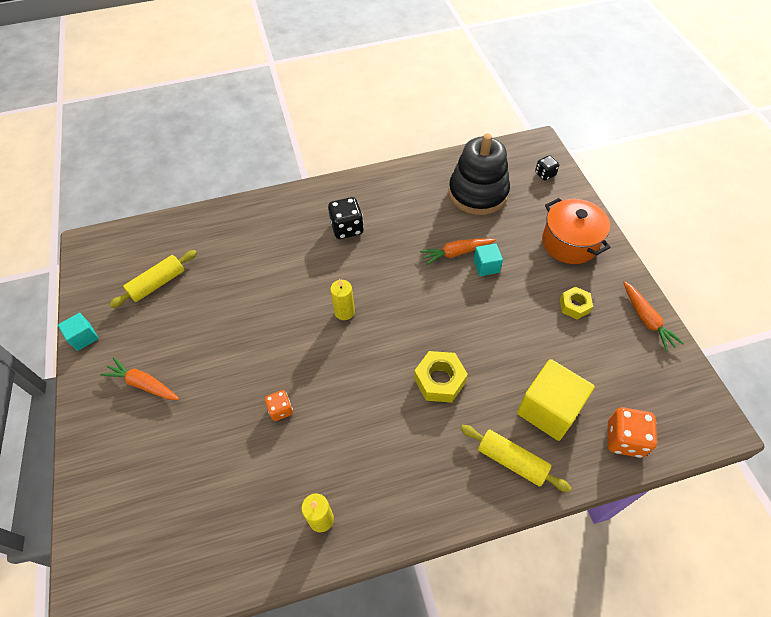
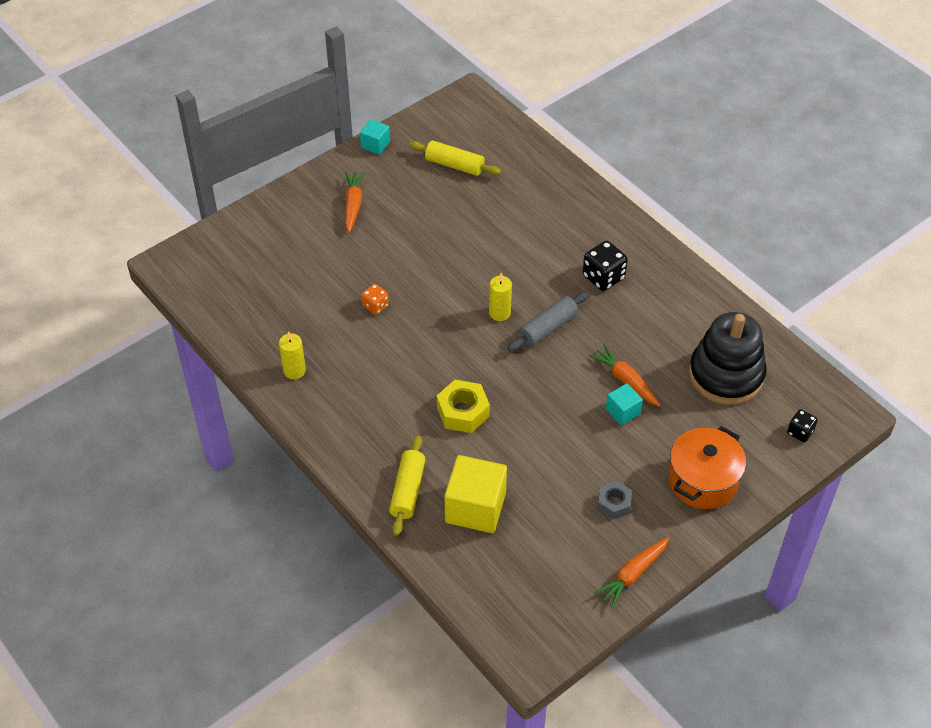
camera: 65 degrees right, 5 degrees down
yellow nut [560,287,593,320] -> grey nut [597,481,632,519]
orange dice [608,407,657,458] -> none
none -> grey rolling pin [508,292,589,351]

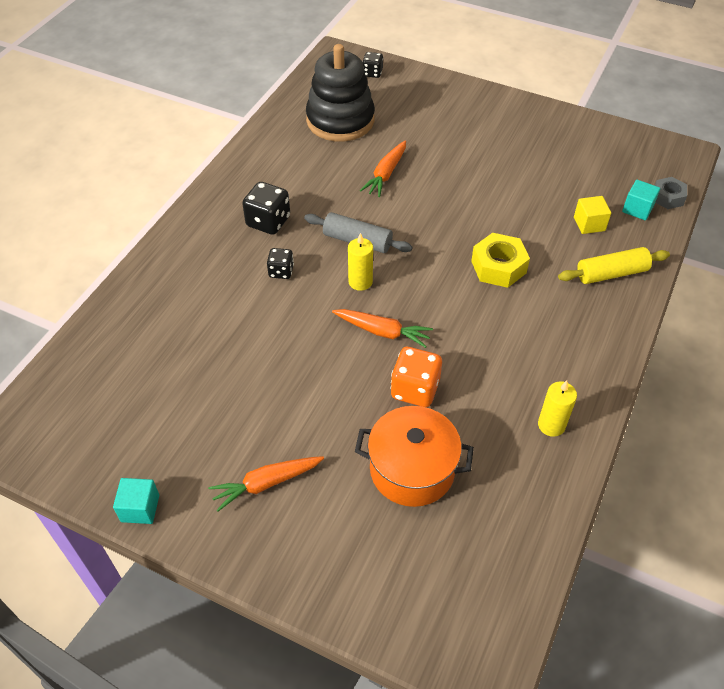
camera: 115 degrees left, 0 degrees up
orange dice [361,284,389,315] -> orange dice [390,347,442,407], size x1.65
yellow rolling pin [409,140,501,176] -> none
yellow cube [444,455,507,533] -> yellow cube [574,196,611,234], size x0.52
orange carrot [594,537,669,608] -> orange carrot moved to [332,309,433,348]
grey nut [597,481,632,519] -> grey nut moved to [655,177,687,209]
turquoise cube [606,383,643,425] -> turquoise cube moved to [622,180,660,220]
orange pot [668,426,746,509] -> orange pot moved to [355,406,474,507]
none -> black dice [267,248,294,279]

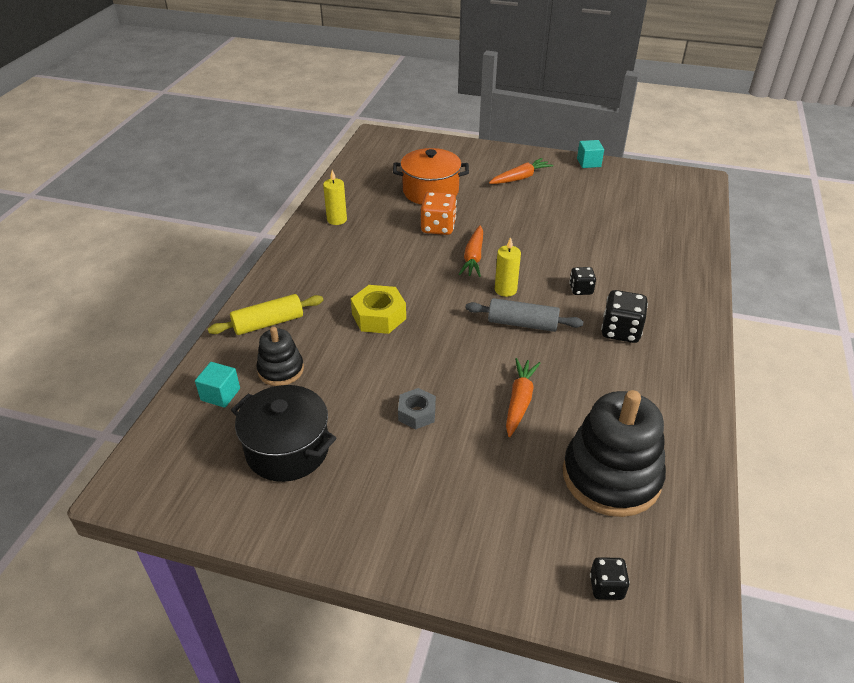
camera: 170 degrees right, 10 degrees down
orange carrot [332,309,433,348] -> orange carrot turned 90 degrees counterclockwise [459,225,483,277]
yellow cube [574,196,611,234] -> black stacking toy [256,327,304,386]
grey nut [655,177,687,209] -> grey nut moved to [398,388,436,429]
none -> black pot [231,385,336,482]

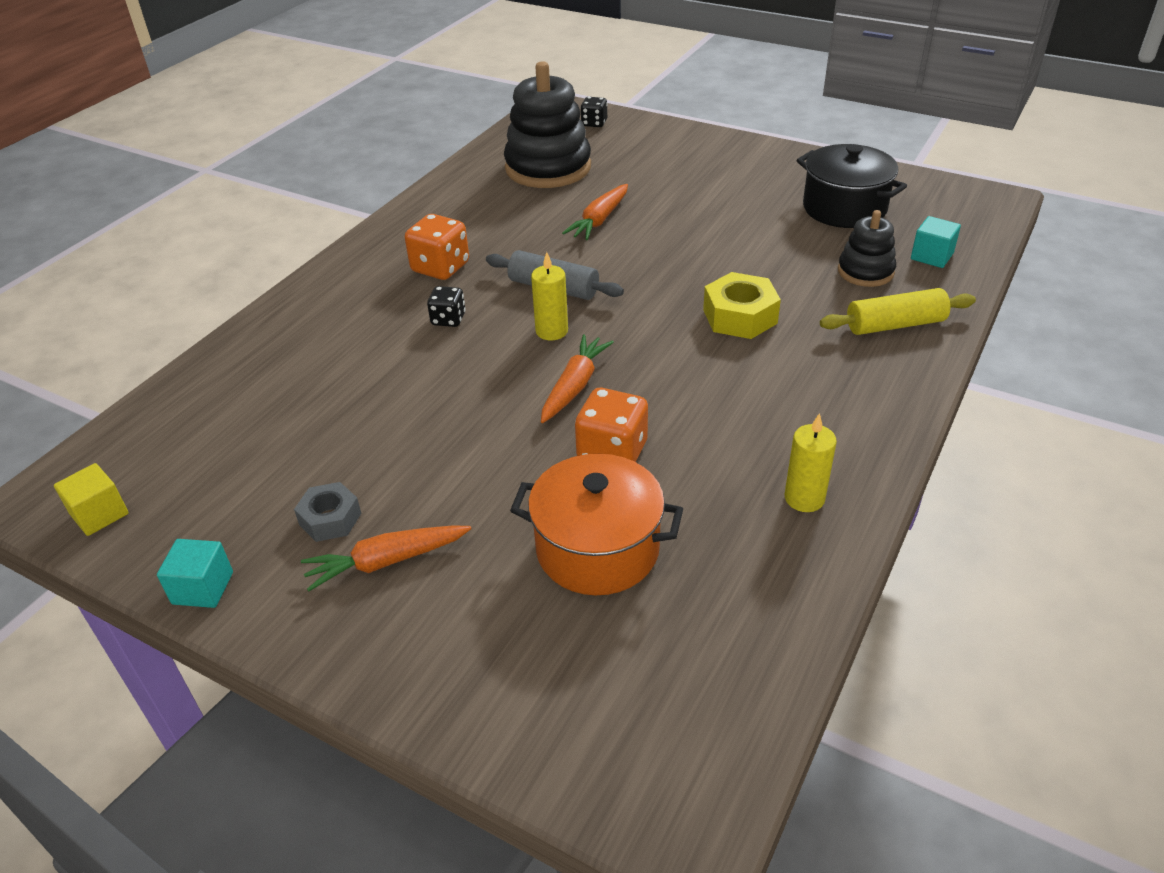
camera: 165 degrees left, 0 degrees up
grey nut [398,388,436,429] -> grey nut moved to [294,482,361,542]
black dice [601,290,648,343] -> orange dice [405,214,469,280]
none -> yellow cube [54,463,129,536]

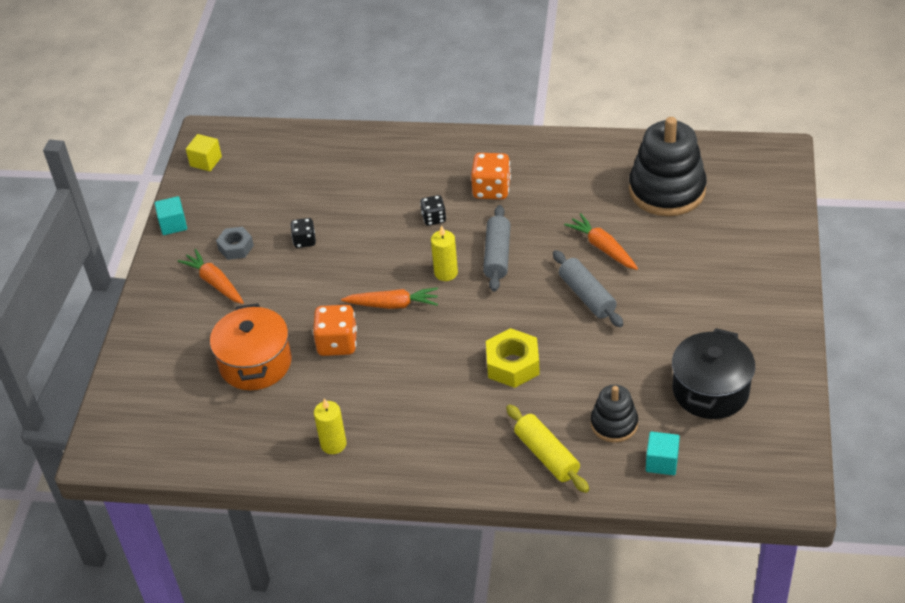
camera: 70 degrees right, 5 degrees up
orange carrot [562,184,628,240] -> orange carrot turned 45 degrees clockwise [564,213,638,270]
black dice [580,97,608,127] -> black dice moved to [290,218,316,248]
none -> grey rolling pin [553,250,624,327]

